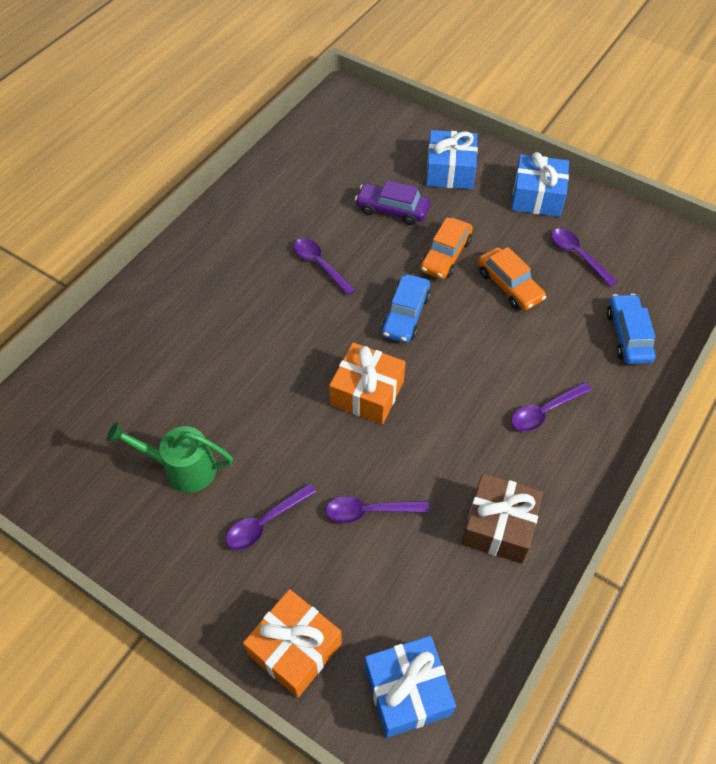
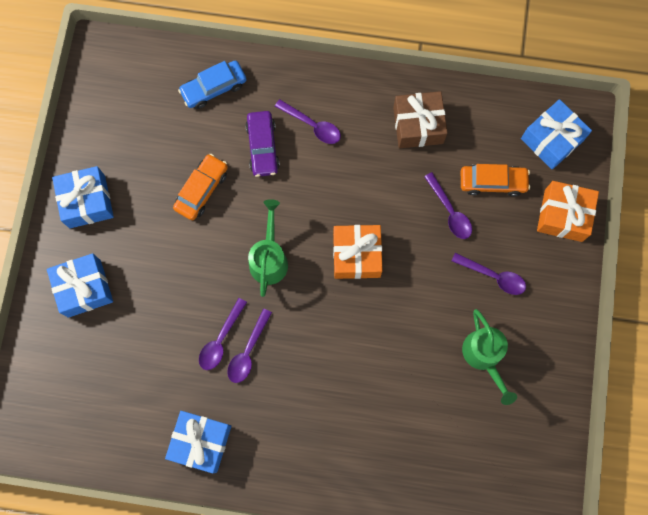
camera: 115 degrees left, 20 degrees up
purple car [355,180,430,225] -> purple car moved to [245,111,280,177]
blue car [381,274,430,343] -> green watering can [248,199,288,297]
orange car [420,217,473,280] -> orange car moved to [461,164,530,197]
purple spoon [551,228,618,287] -> purple spoon moved to [199,298,247,370]
none -> blue gift [165,411,231,473]

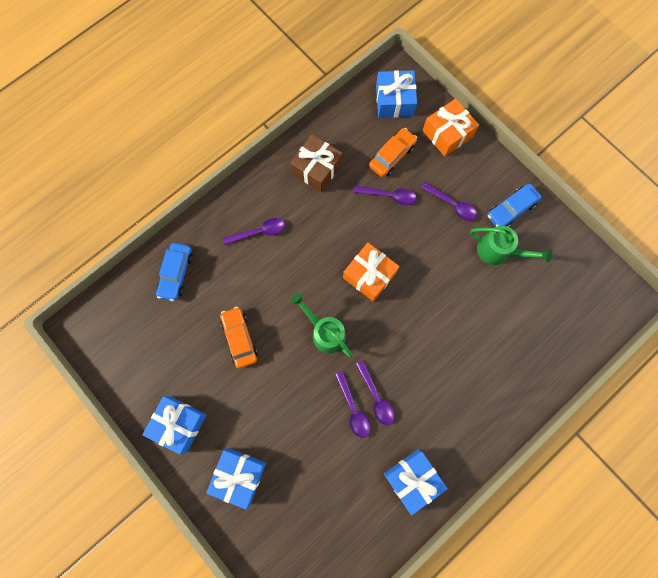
camera: 50 degrees left, 0 degrees up
purple car [245,111,280,177] -> none
purple spoon [452,253,526,295] -> purple spoon turned 60 degrees clockwise [421,182,477,221]
none -> blue car [487,184,541,227]

